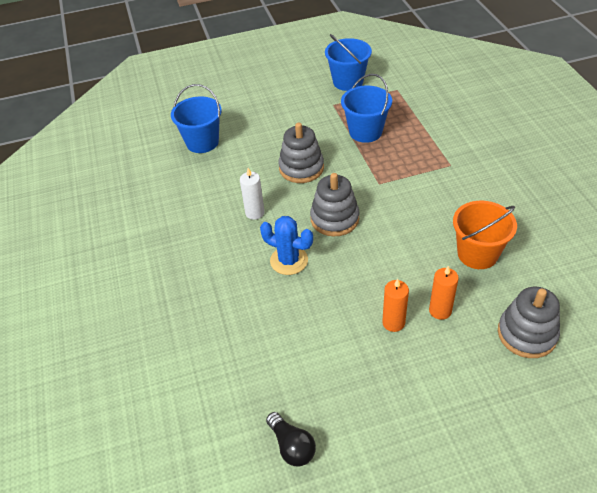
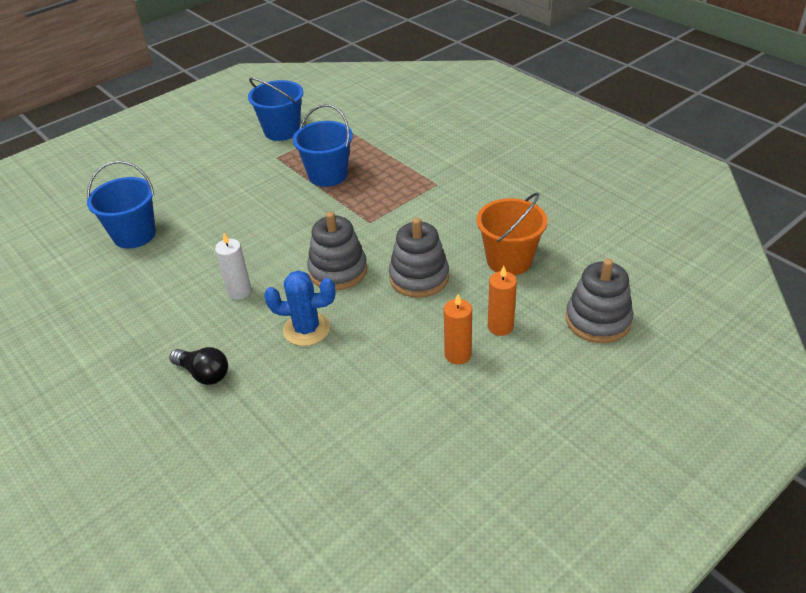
camera: 25 degrees left, 5 degrees down
black light bulb [266,412,316,466] -> black light bulb moved to [169,347,228,385]
grey stacking toy [278,123,324,183] -> grey stacking toy moved to [389,218,449,298]

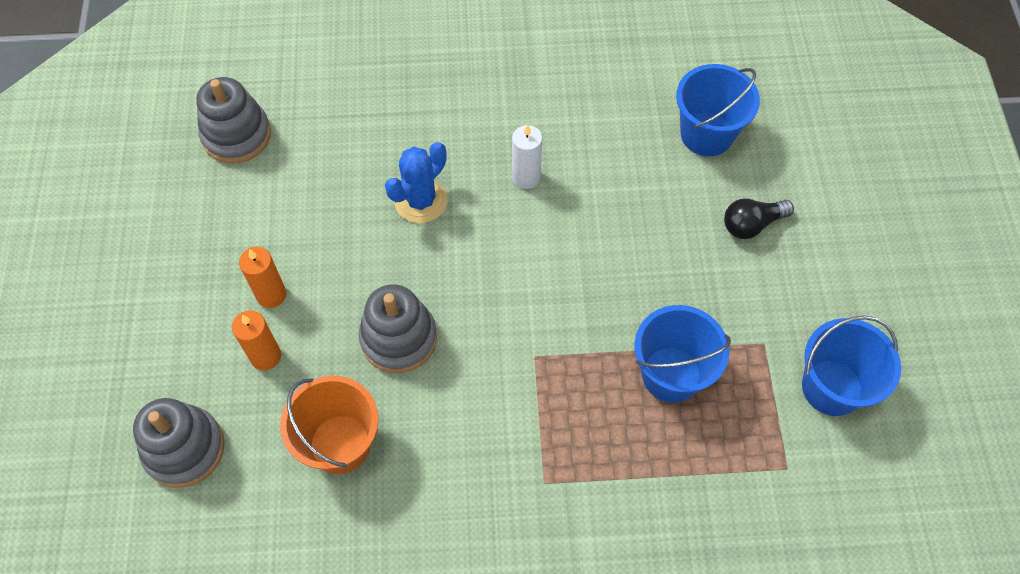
camera: 125 degrees right, 20 degrees up
black light bulb [169,347,228,385] -> black light bulb moved to [724,198,794,239]
grey stacking toy [307,212,367,290] -> grey stacking toy moved to [196,77,271,164]

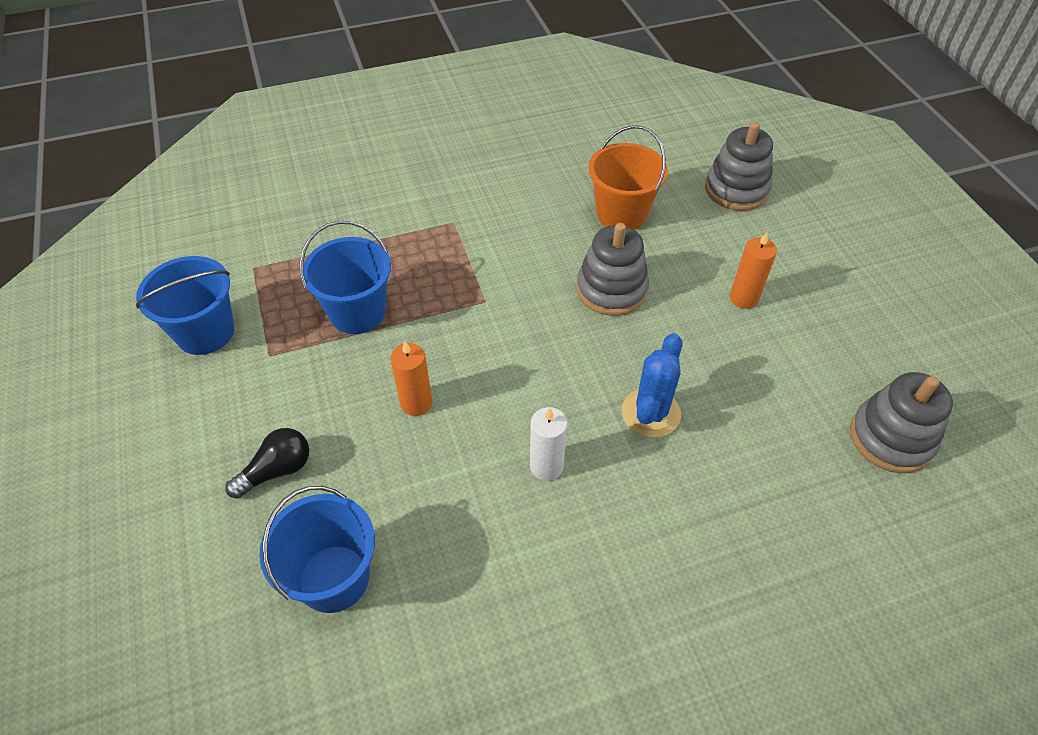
camera: 165 degrees right, 10 degrees down
orange candle [232,310,281,370] -> orange candle moved to [390,341,432,416]

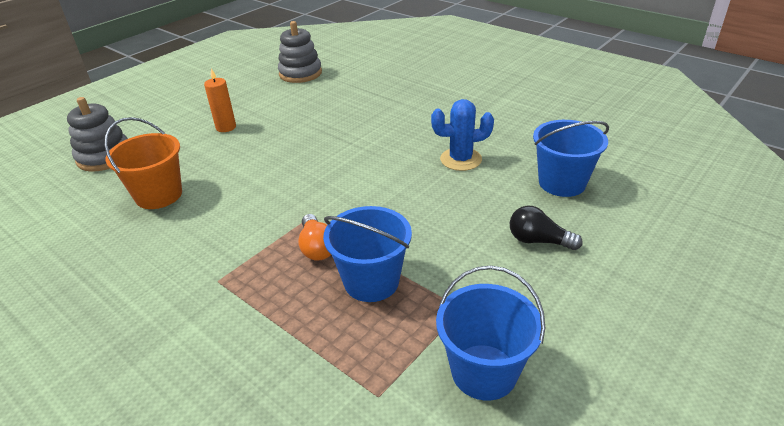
camera: 120 degrees left, 15 degrees down
orange candle [390,341,432,416] -> none
white candle [530,407,568,481] -> none
grey stacking toy [577,223,649,316] -> none
blue cactus [621,333,683,438] -> blue cactus moved to [431,99,494,171]
none -> orange light bulb [298,214,331,261]

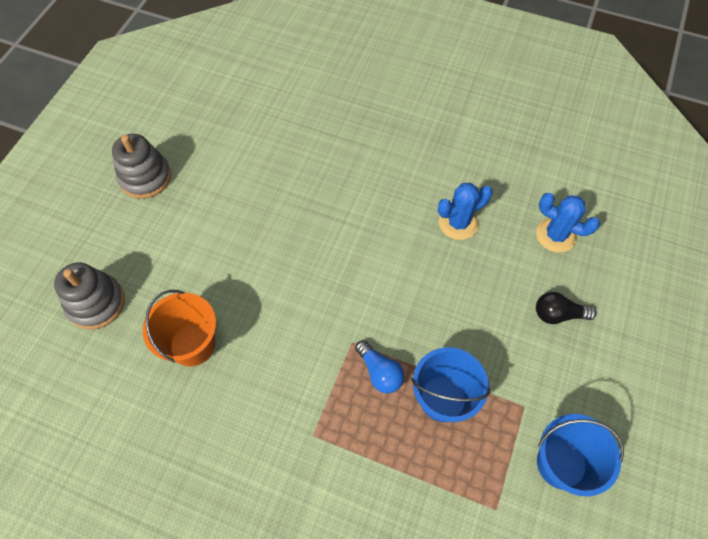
camera: 20 degrees left, 25 degrees up
orange candle [204,68,236,132] -> none
grey stacking toy [278,21,322,83] -> grey stacking toy moved to [112,134,171,199]
orange light bulb [298,214,331,261] -> blue light bulb [355,340,404,393]
blue bucket [533,120,609,197] -> blue cactus [536,193,600,253]

